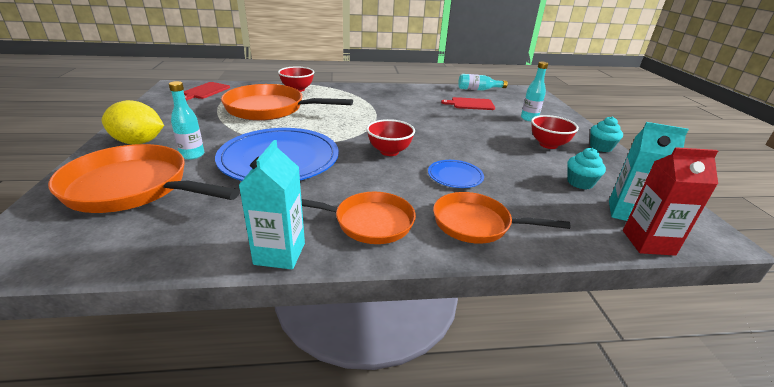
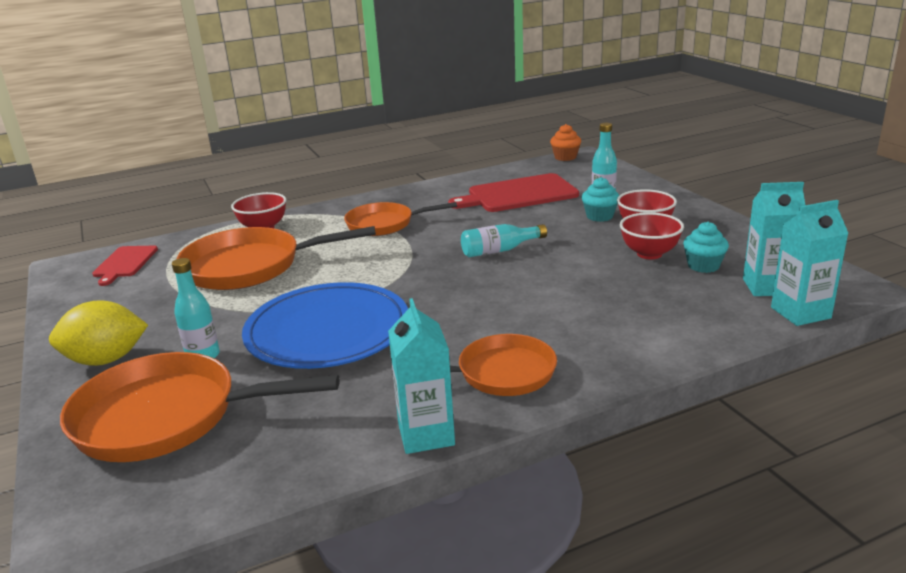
camera: 15 degrees left, 5 degrees down
red bowl [366,119,415,156] -> red bowl moved to [620,212,684,259]
blue plate [428,160,484,188] -> none
orange pan [433,192,570,244] -> orange pan moved to [344,202,457,236]
red cutting board [441,97,495,110] -> red cutting board [448,173,579,212], size x1.72
turquoise bottle [458,74,508,91] -> turquoise bottle moved to [461,224,547,257]
turquoise cupcake [590,116,623,152] -> turquoise cupcake moved to [582,177,619,222]
red carton [623,147,718,256] -> turquoise carton [771,200,849,326]
none -> orange cupcake [550,124,581,161]

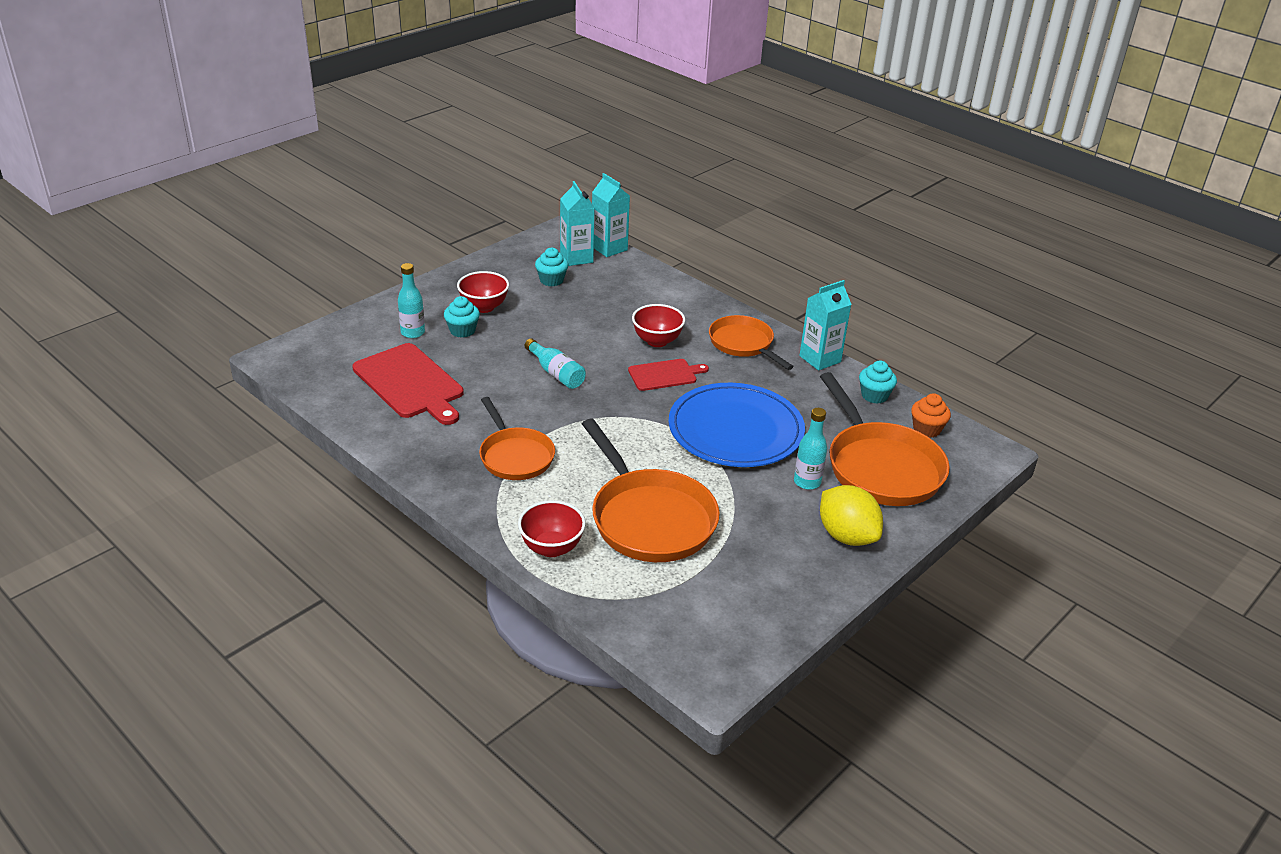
camera: 115 degrees left, 10 degrees up
red cutting board [92,246,158,286] -> red cutting board moved to [628,359,709,391]
orange cupcake [550,124,581,161] -> orange cupcake moved to [911,393,951,438]
red bowl [620,212,684,259] -> red bowl moved to [632,304,685,347]
none -> turquoise cupcake [859,361,897,404]

